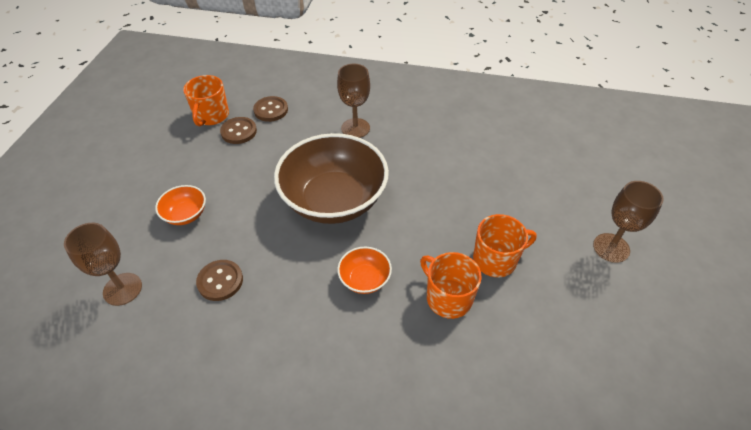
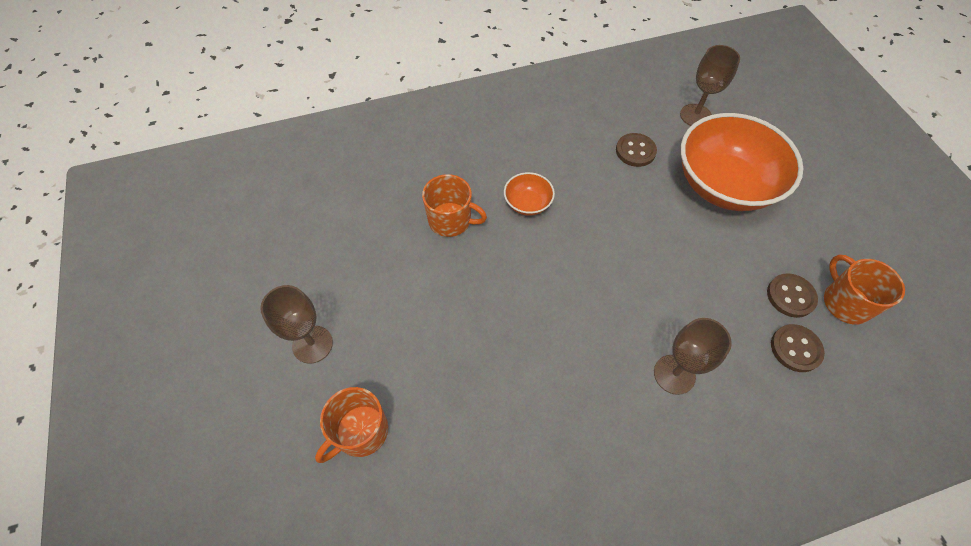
camera: 150 degrees right, 10 degrees up
orange bowl [155,185,206,225] -> orange bowl [681,113,803,211], size x2.30
brown bowl [274,133,389,224] -> none
orange mug [473,214,537,277] -> orange mug moved to [315,387,388,463]

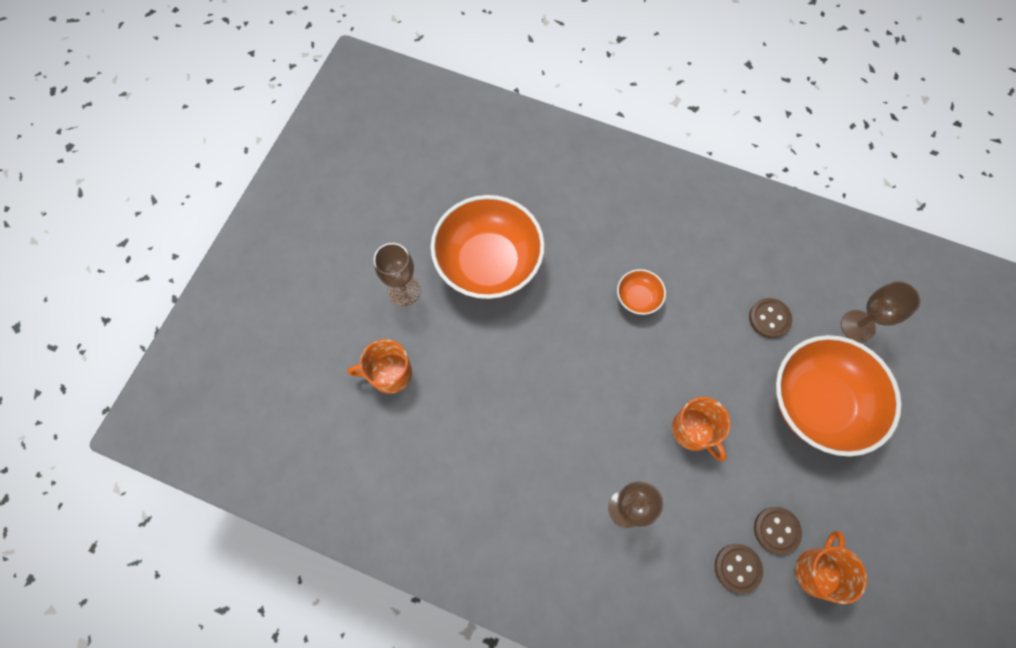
camera: 40 degrees right, 10 degrees up
orange mug [422,174,487,237] -> orange mug moved to [672,397,730,461]
none -> orange bowl [431,195,545,299]

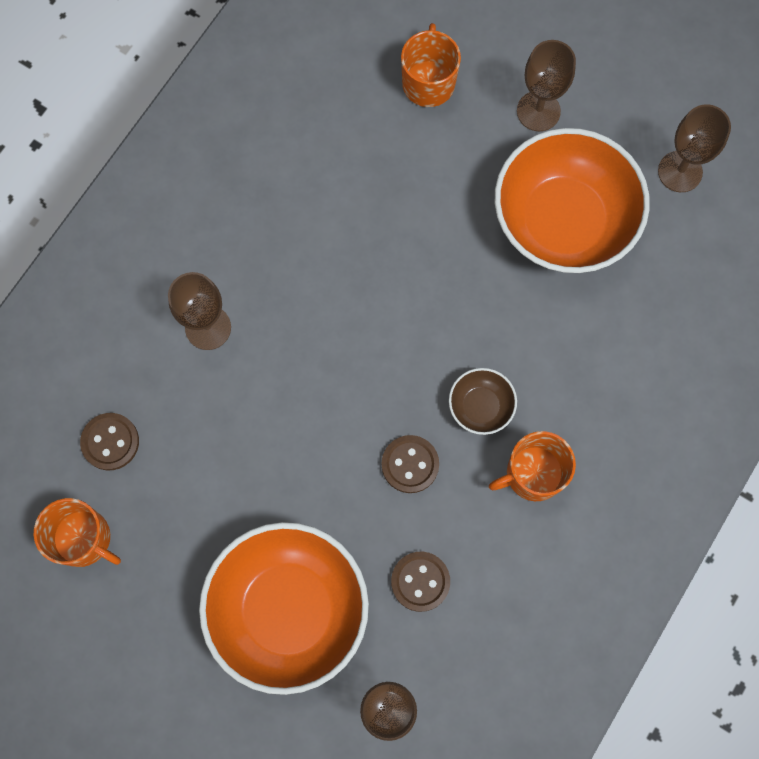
camera: 100 degrees right, 5 degrees up
orange bowl [617,269,666,315] -> brown bowl [449,368,517,435]
orange mug [672,397,730,461] -> orange mug moved to [489,431,576,501]
brown button [754,507,802,555] -> brown button moved to [382,435,439,493]
none -> brown goblet [658,104,731,192]

